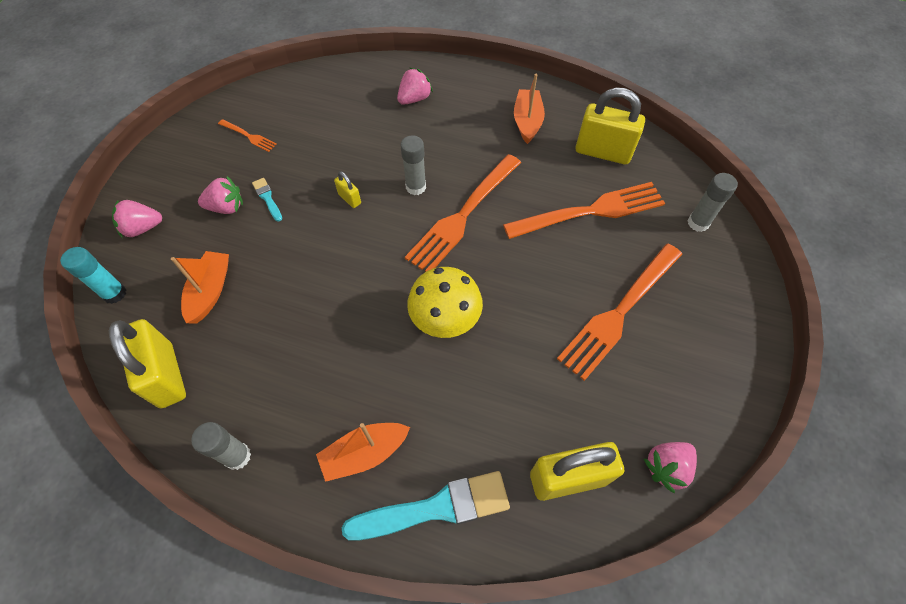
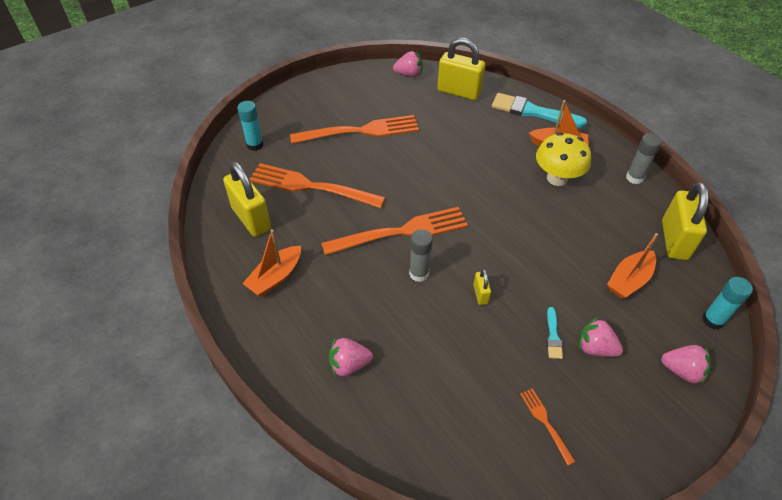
camera: 145 degrees left, 10 degrees down
yellow mushroom [407,267,483,338] -> yellow mushroom moved to [536,132,591,186]
grey glue stick [687,173,738,232] -> turquoise glue stick [237,101,263,151]

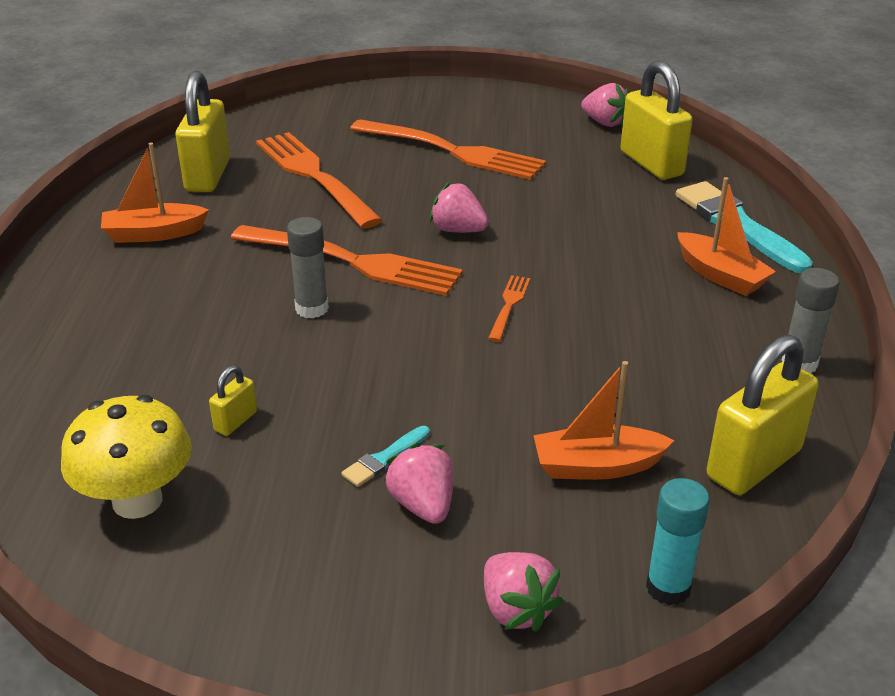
camera: 40 degrees right, 15 degrees down
turquoise glue stick [237,101,263,151] -> none
pink strawberry [329,338,373,377] -> pink strawberry moved to [430,182,489,233]
yellow padlock [473,269,491,305] -> yellow padlock moved to [209,365,257,436]
orange fork [520,388,575,465] -> orange fork moved to [488,275,530,342]
yellow mushroom [536,132,591,186] -> yellow mushroom moved to [61,395,192,519]

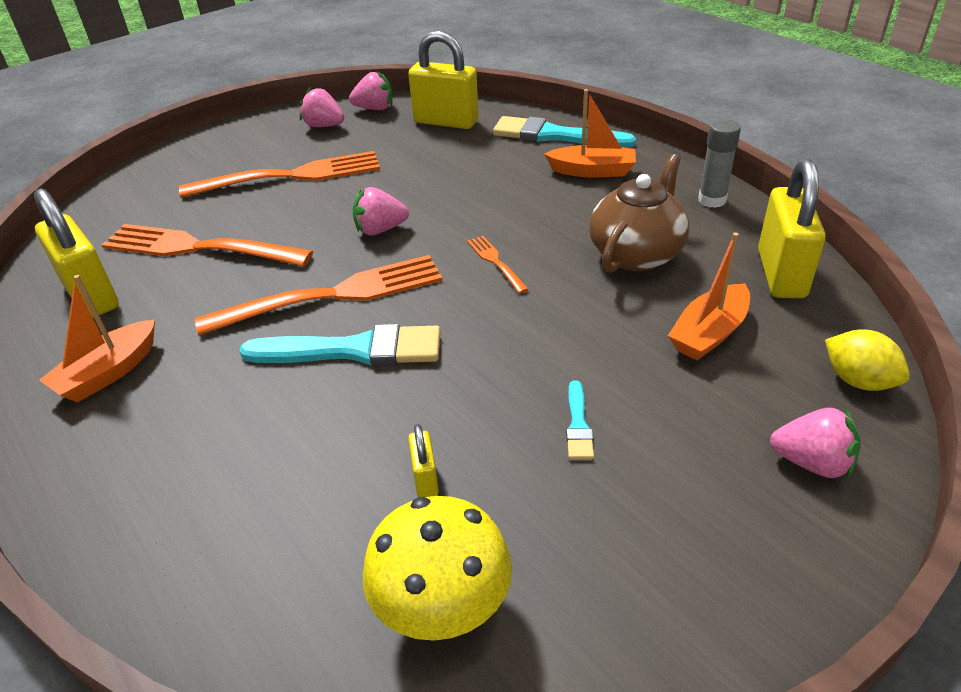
camera: 40 degrees left, 5 degrees up
grey glue stick [287,217,329,319] -> turquoise brush [239,324,441,366]
pink strawberry [384,443,453,524] -> pink strawberry moved to [300,87,344,127]
turquoise glue stick [646,478,710,606] -> yellow lemon [825,329,910,391]
none -> brown teapot [589,154,689,273]

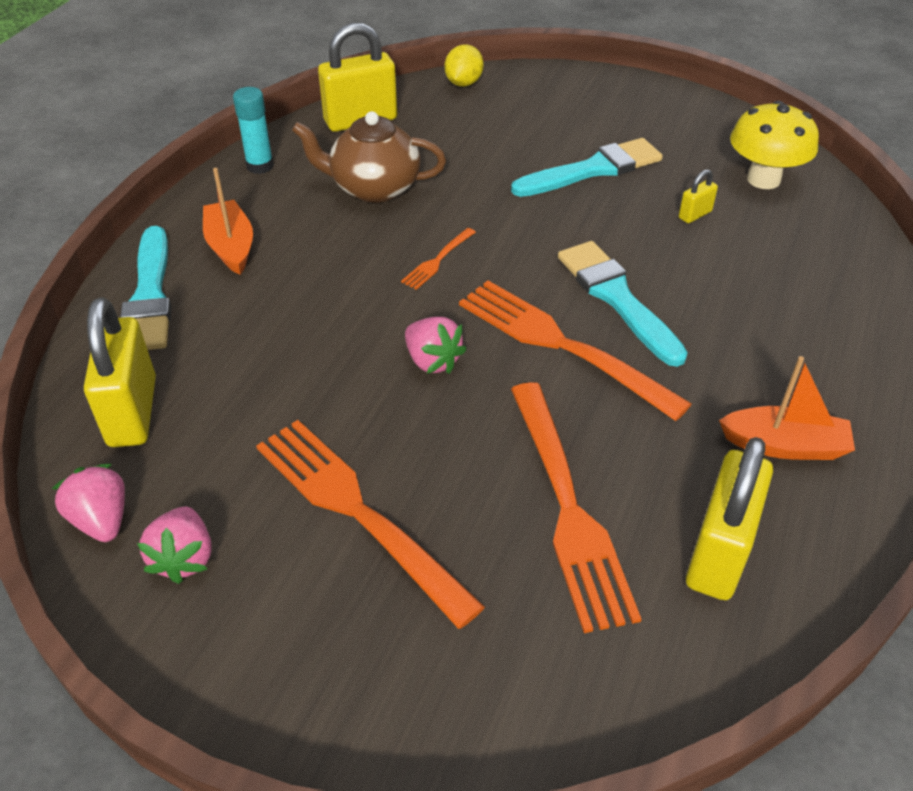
camera: 120 degrees left, 5 degrees up
turquoise brush [566,380,594,459] -> turquoise brush [511,138,663,197], size x2.15
orange boat [668,232,750,361] -> none
grey glue stick [698,119,741,208] -> turquoise glue stick [233,87,274,174]
pink strawberry [770,408,861,479] -> none

